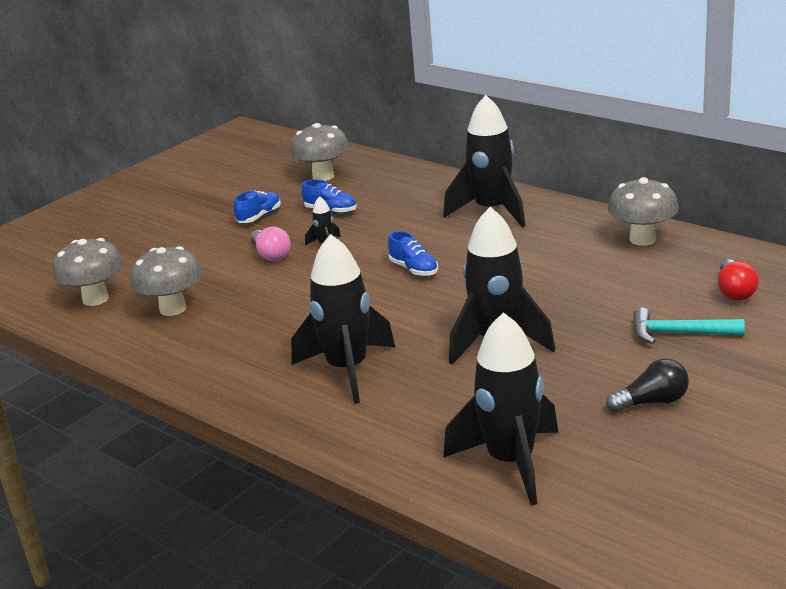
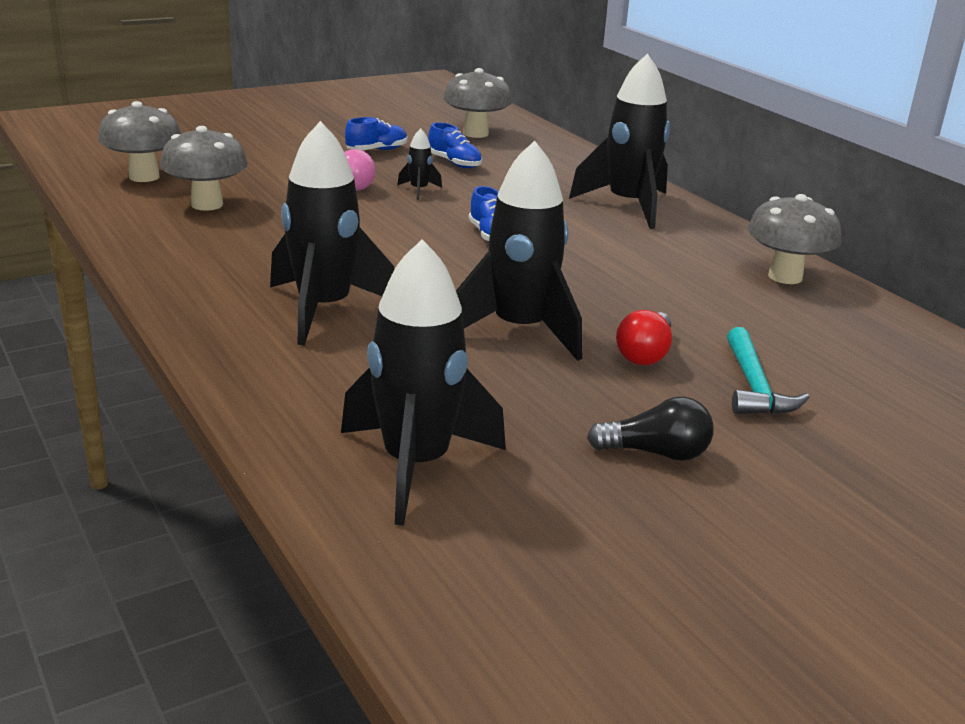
camera: 15 degrees right, 0 degrees up
turquoise hammer [633,307,745,344] -> turquoise hammer turned 120 degrees counterclockwise [727,327,810,415]
red light bulb [718,259,759,301] -> red light bulb moved to [616,310,672,365]

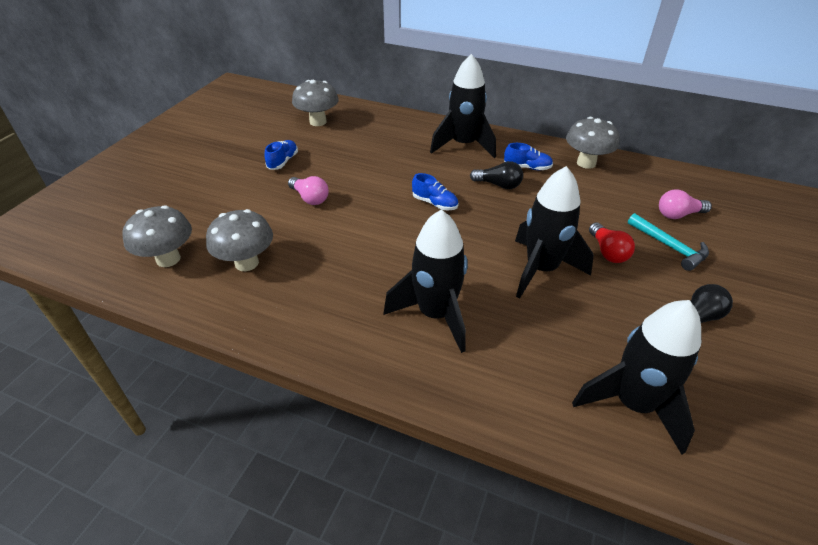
camera: 35 degrees left, 15 degrees up
black rocket [397,128,442,200] -> none
blue shoe [428,122,482,168] -> blue shoe moved to [504,143,553,170]
none -> black light bulb [470,161,523,189]
none -> pink light bulb [659,189,712,219]

